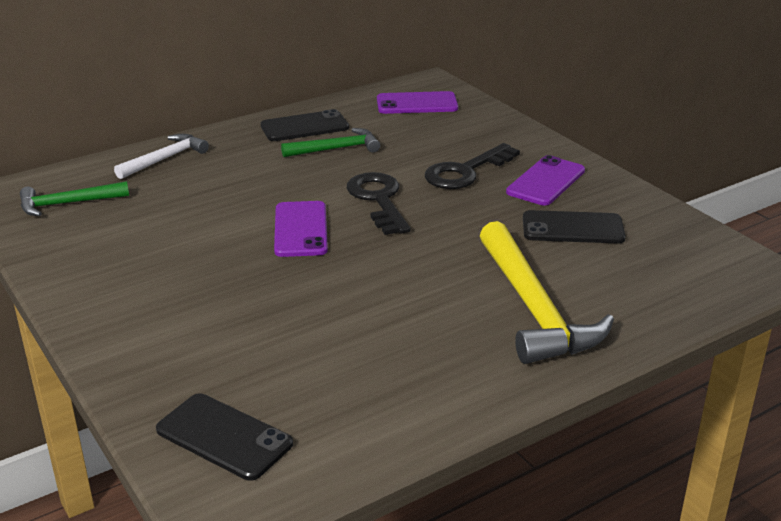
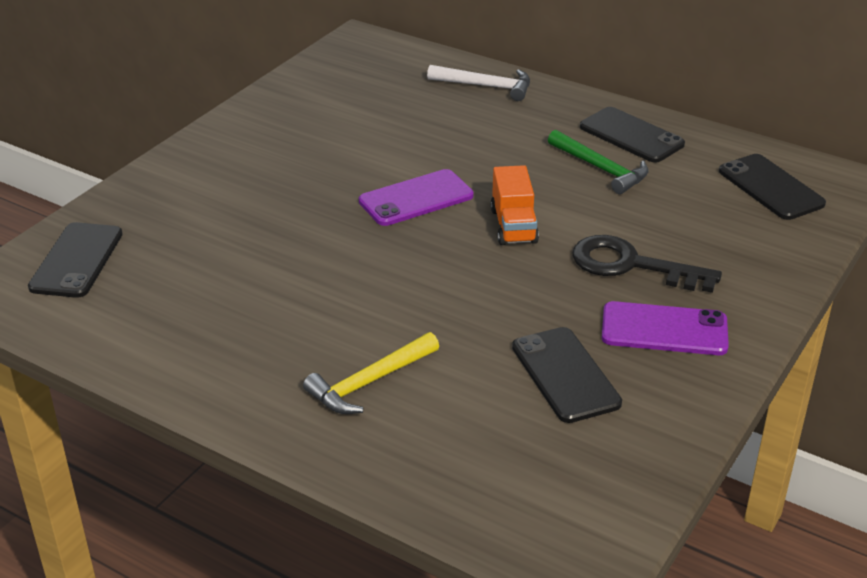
camera: 65 degrees right, 5 degrees up
green hammer [20,181,129,216] -> none
black key [347,172,411,235] -> orange truck [490,165,539,245]
purple phone [377,91,458,114] -> black phone [719,154,826,220]
yellow hammer [480,221,614,364] -> yellow hammer [303,332,439,414], size x0.57

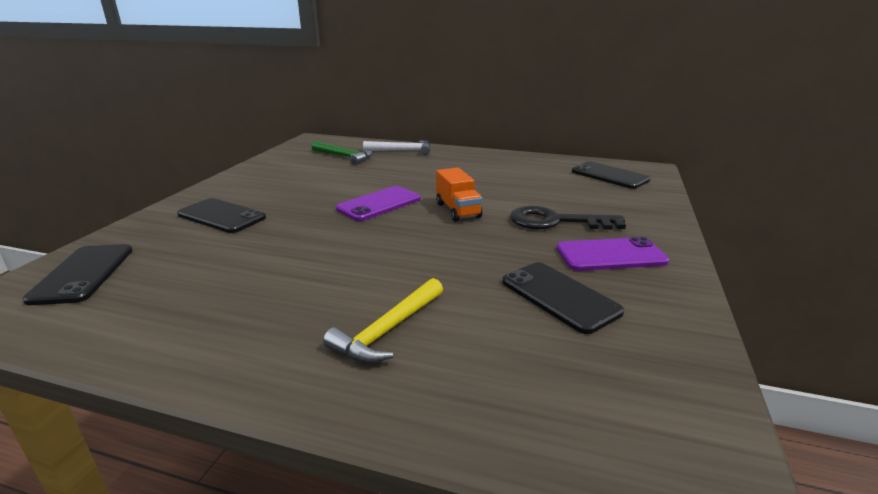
camera: 15 degrees left, 10 degrees down
green hammer [548,130,649,194] -> green hammer moved to [312,141,373,165]
black phone [580,107,685,163] -> black phone moved to [177,198,266,233]

